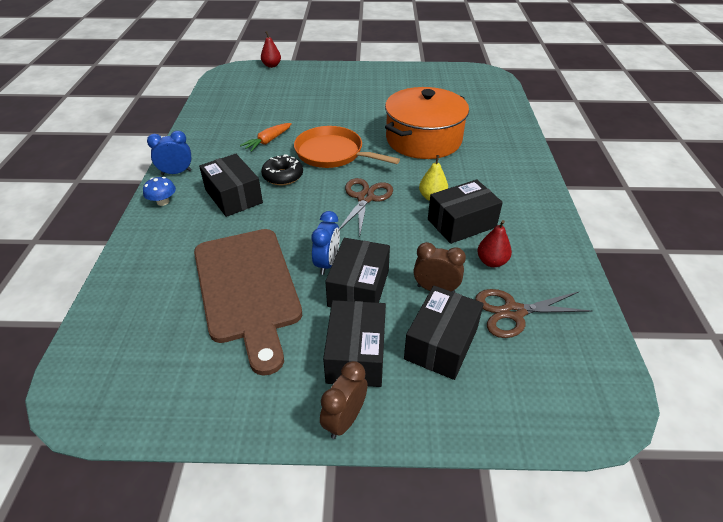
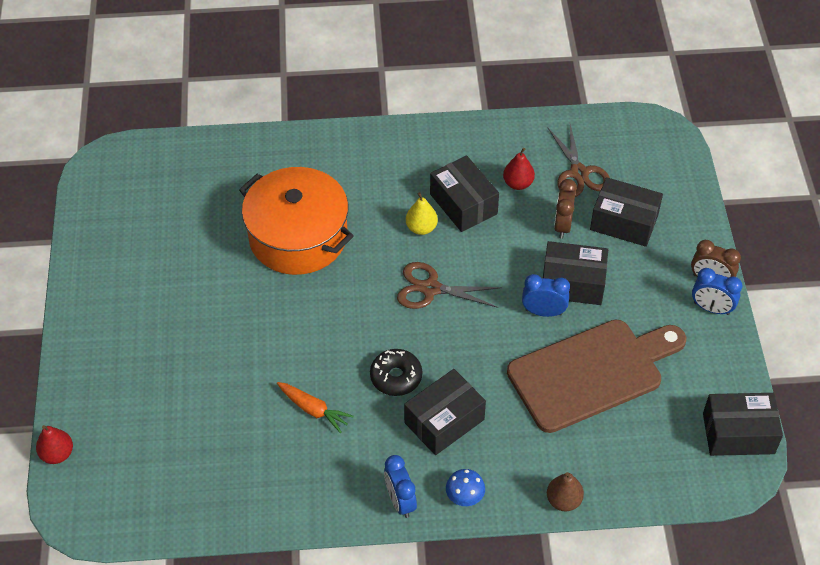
camera: 95 degrees left, 10 degrees up
orange pan [294,126,400,168] -> none
black box [323,300,386,387] -> black box moved to [703,393,783,456]
none -> brown pear [547,472,584,511]
none -> blue clock [692,268,743,315]

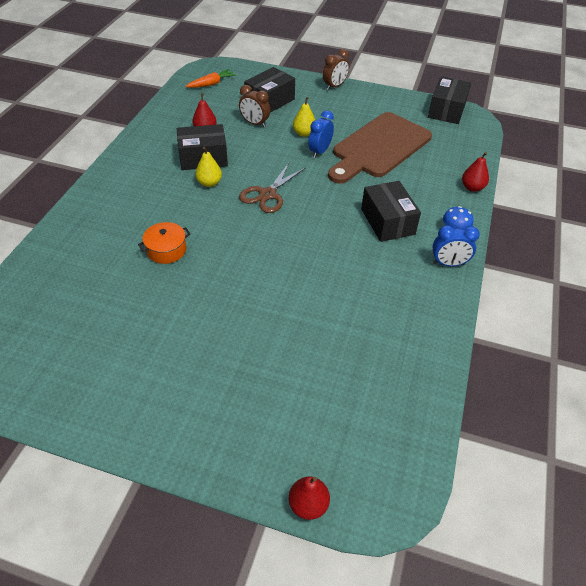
camera: 70 degrees left, 5 degrees down
orange pot [239,167,354,275] -> orange pot [138,222,190,264], size x0.44
orange carrot [277,382,354,433] -> orange carrot moved to [185,69,236,88]
black donut [370,349,422,396] -> none
brown cutting board [507,320,686,433] -> brown cutting board turned 135 degrees counterclockwise [328,112,432,184]
black box [543,241,608,305] -> yellow pear [293,97,315,137]
brown pear [547,472,584,511] -> red pear [462,152,489,192]
brown scissors [548,124,610,197] -> none
blue clock [692,268,743,315] -> none

